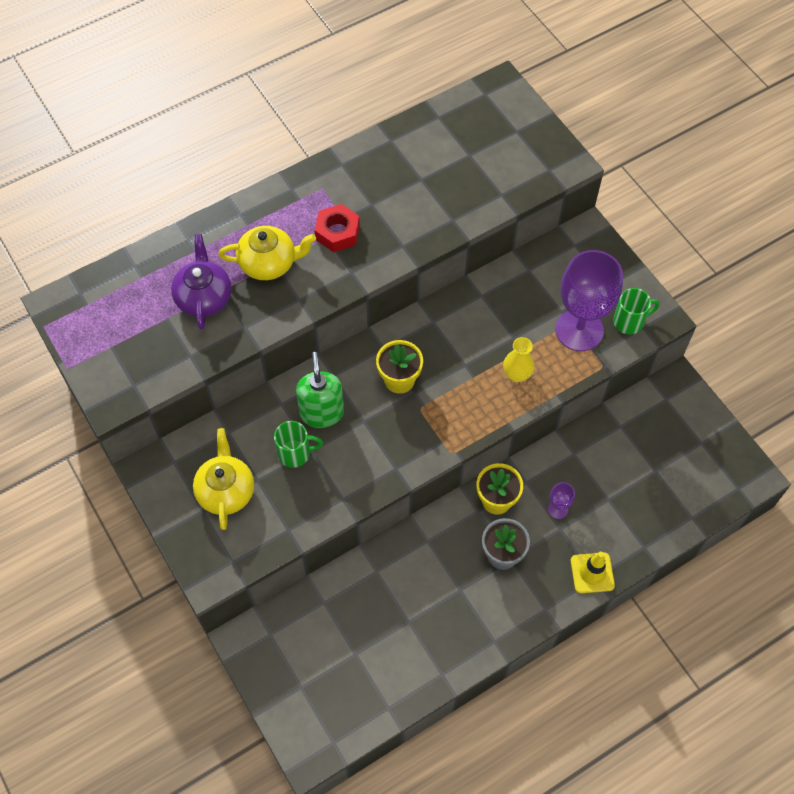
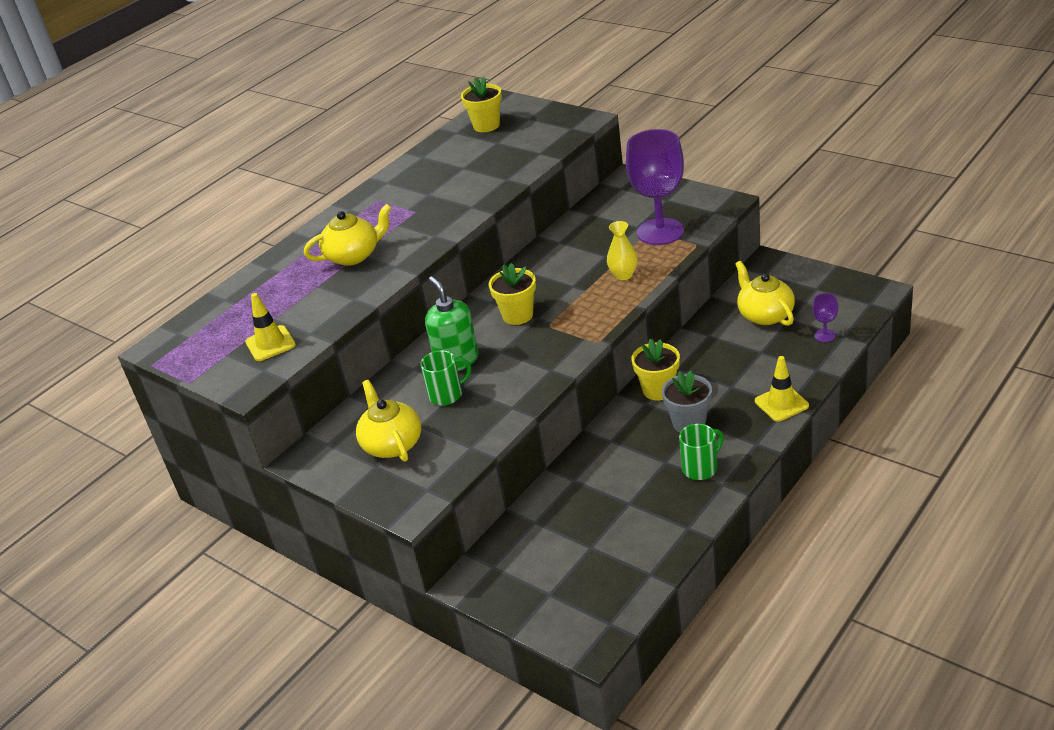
camera: 15 degrees left, 25 degrees down
purple teapot [171,234,232,330] -> none
red nut [314,204,360,252] -> none
purple goblet [548,482,575,519] -> purple goblet moved to [813,293,838,342]
green mug [613,288,660,335] -> green mug moved to [679,424,724,480]
none -> yellow traffic cone [245,293,296,361]
none -> yellow flower pot [461,77,502,132]
none -> yellow teapot [735,261,795,326]

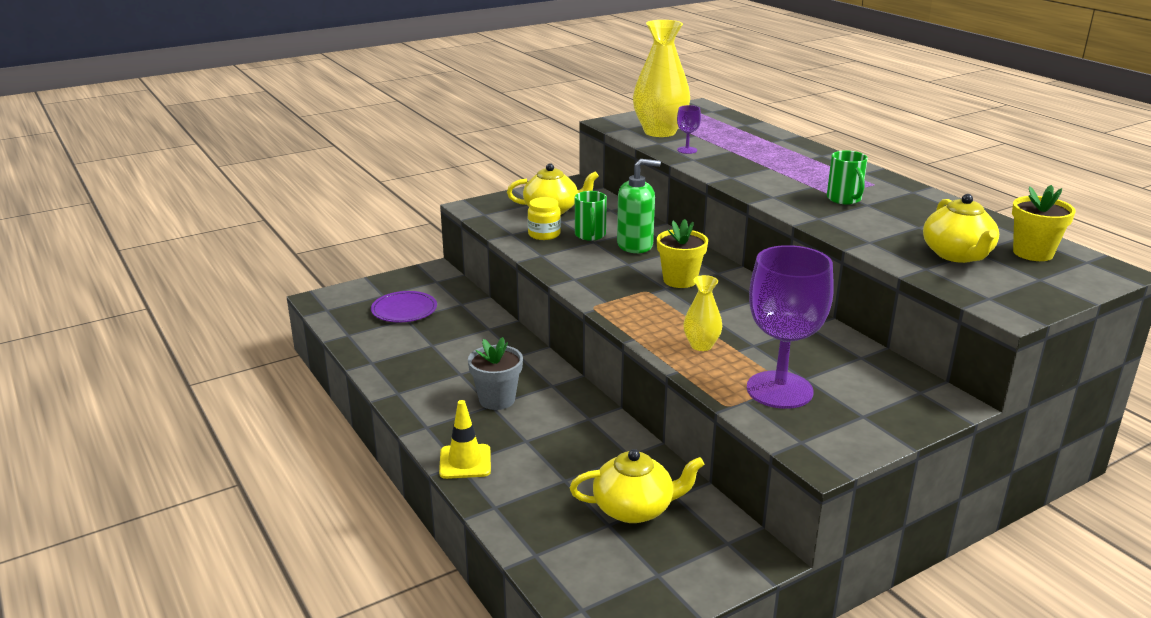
camera: 105 degrees right, 10 degrees down
yellow traffic cone [245,293,296,361] -> yellow vase [633,20,690,137]
yellow teapot [304,204,392,266] -> yellow teapot moved to [923,194,999,263]
yellow flower pot [631,338,680,400] -> none
green mug [679,424,724,480] -> green mug moved to [827,150,868,204]
purple goblet [813,293,838,342] -> purple goblet moved to [677,105,701,154]
none -> purple plate [371,291,437,322]
none -> yellow jar [528,197,561,240]

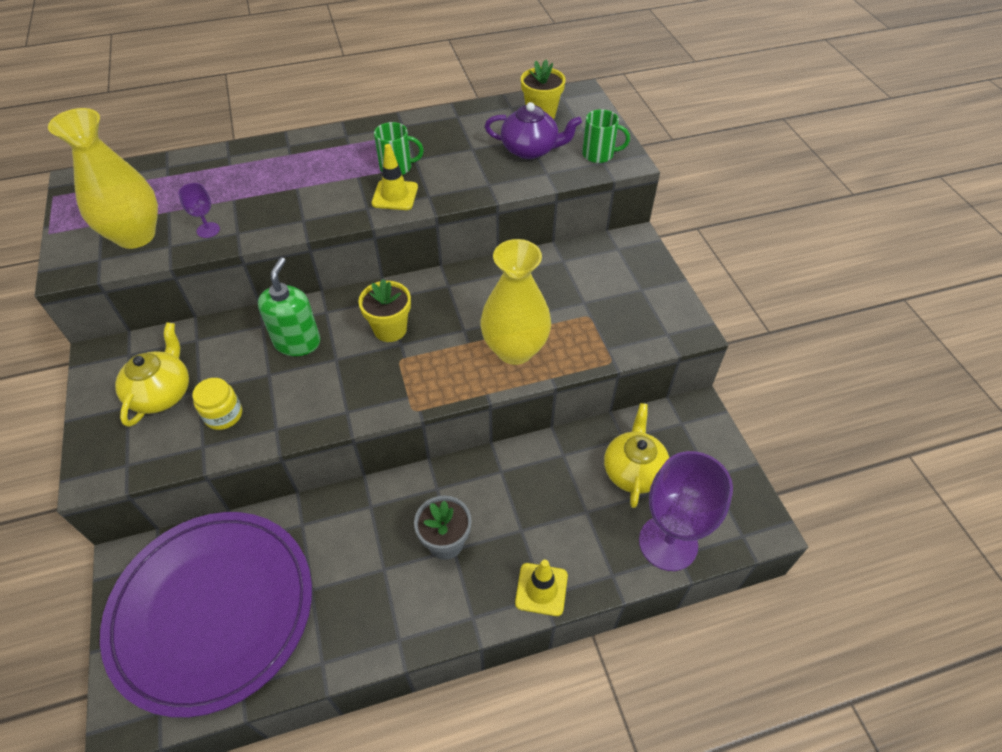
camera: 75 degrees left, 25 degrees up
purple plate [371,291,437,322] -> purple plate [100,512,312,718], size x2.47
green mug [575,191,607,241] -> green mug moved to [582,109,630,163]
yellow vase [683,275,722,351] -> yellow vase [480,239,551,365], size x1.98
purple goblet [747,245,834,409] -> purple goblet moved to [639,451,733,571]
yellow teapot [923,194,999,263] -> purple teapot [484,102,582,159]
none -> yellow traffic cone [372,144,418,210]

